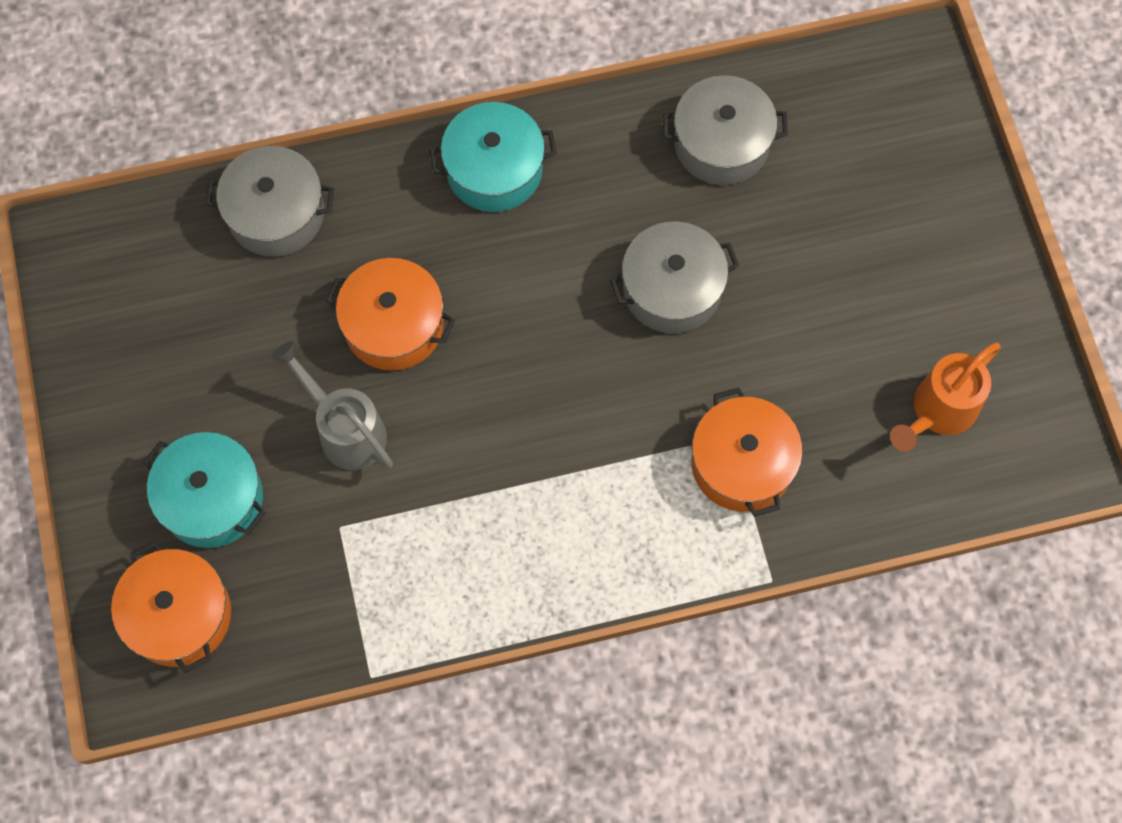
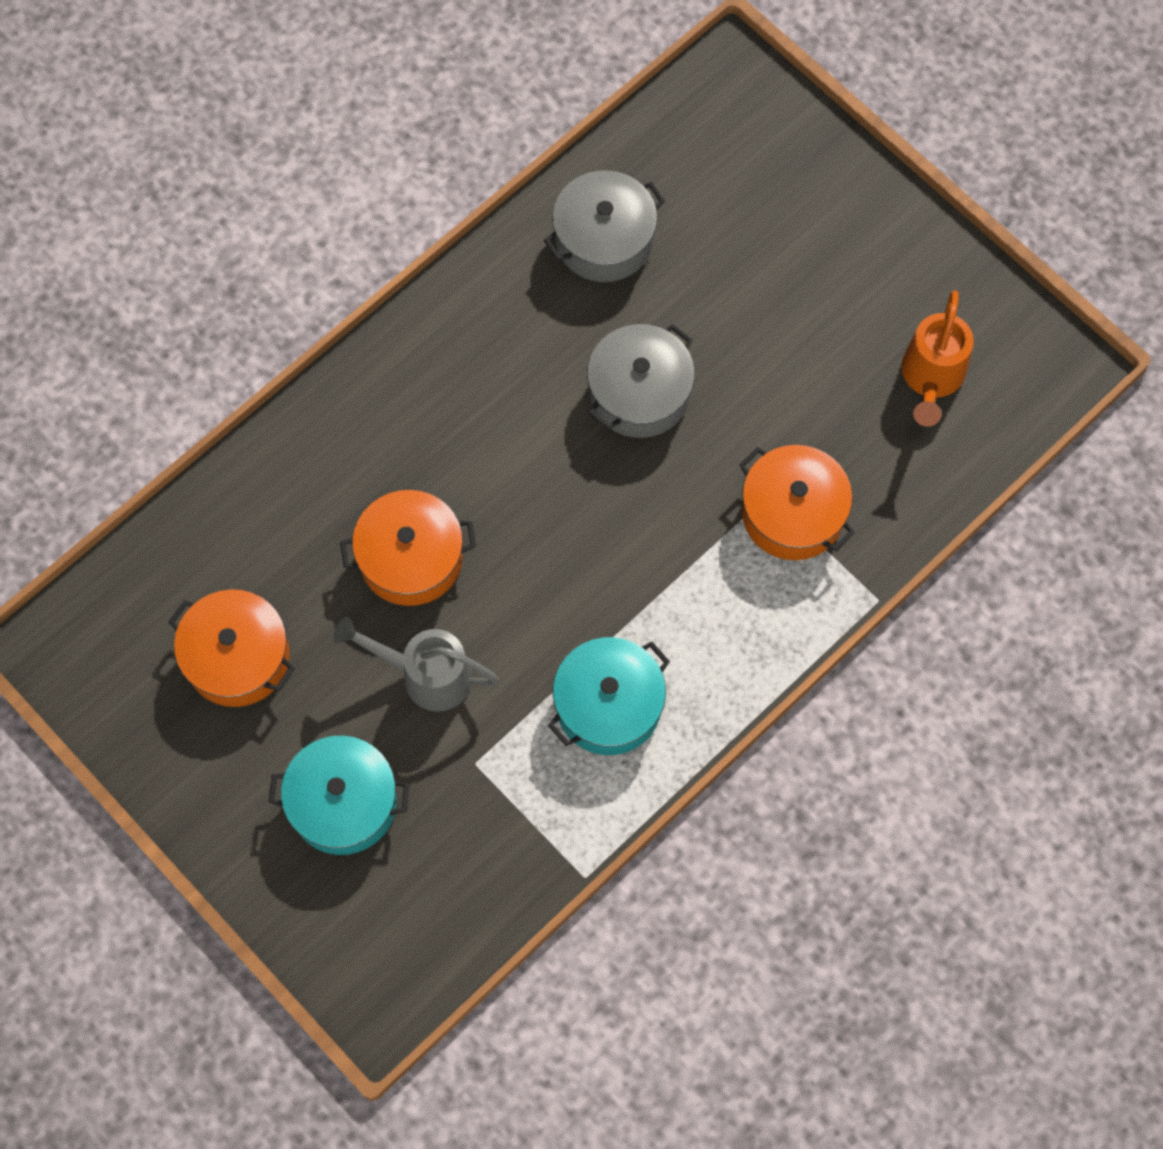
camera: 30 degrees left, 0 degrees up
orange pot [111,541,231,673] -> orange pot moved to [168,589,295,707]
grey pot [205,146,334,257] -> none
turquoise pot [429,102,557,212] -> turquoise pot moved to [548,637,670,755]

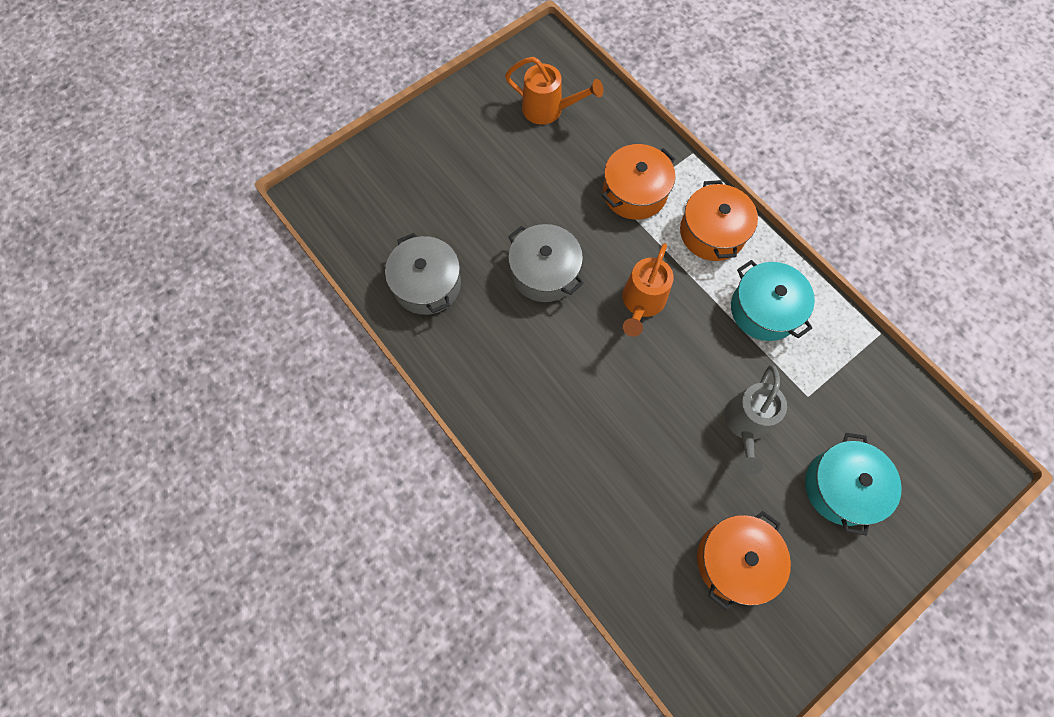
camera: 85 degrees left, 0 degrees up
orange pot [340,490,476,606] -> orange pot moved to [680,180,758,261]
none -> orange watering can [623,243,674,337]

